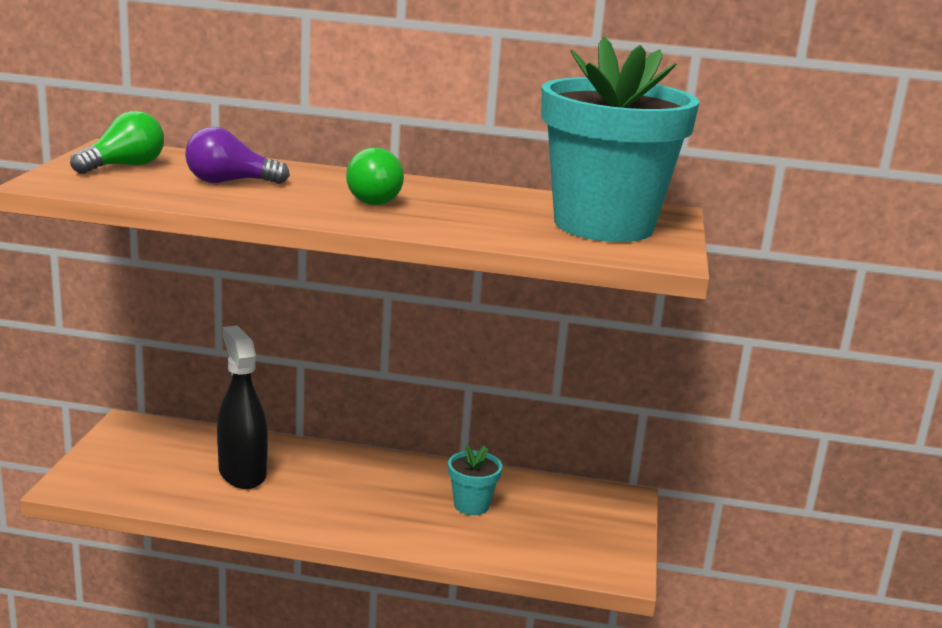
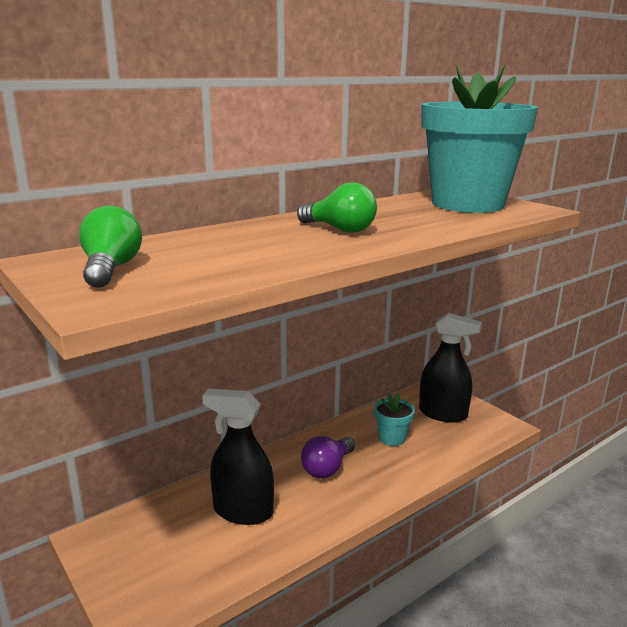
camera: 45 degrees left, 0 degrees up
purple light bulb [185,127,290,184] -> purple light bulb moved to [301,436,355,478]
none -> black spray bottle [419,313,482,422]

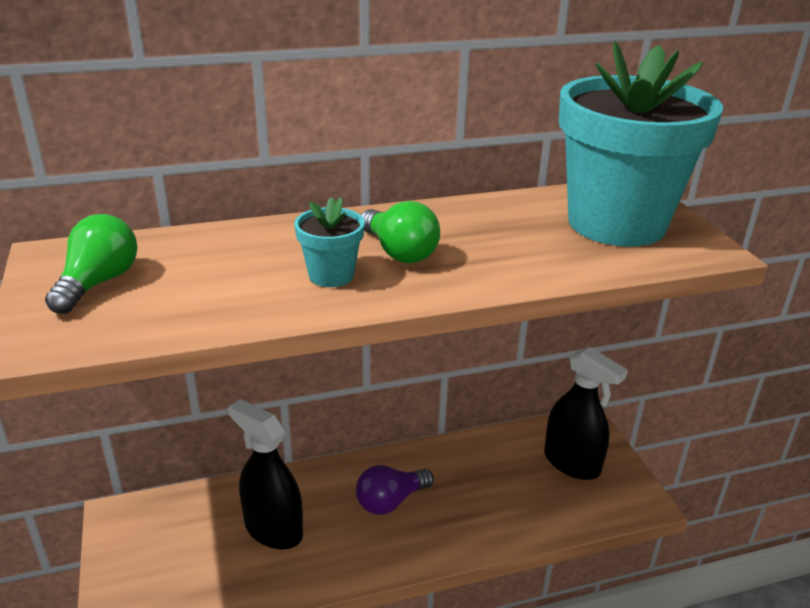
camera: 20 degrees right, 10 degrees up
turquoise flower pot [374,393,415,446] -> turquoise flower pot moved to [294,197,365,287]

